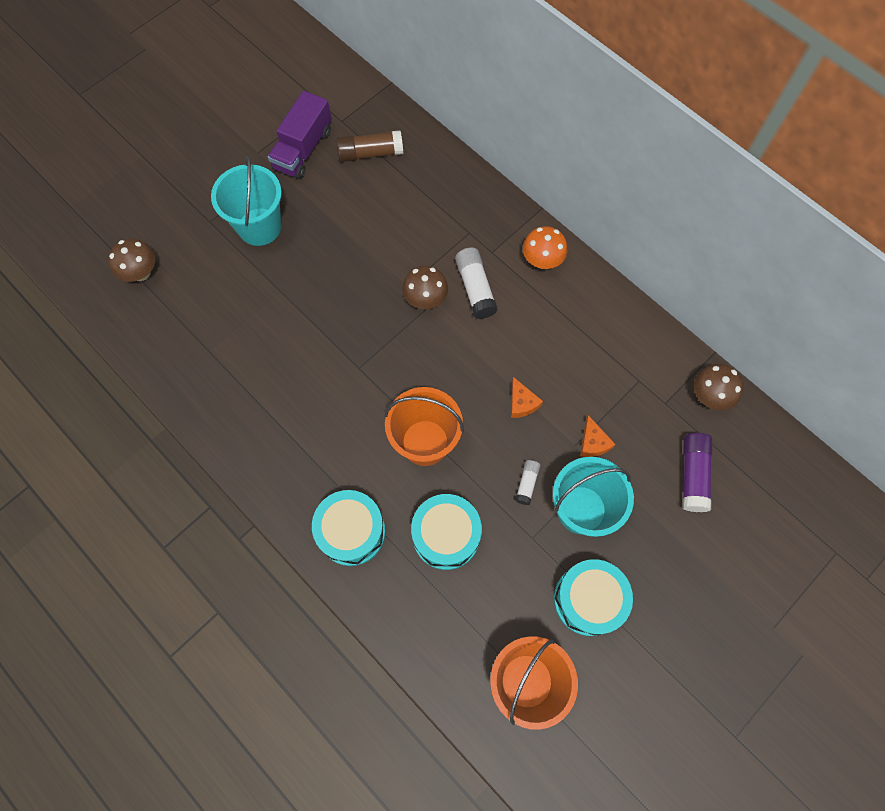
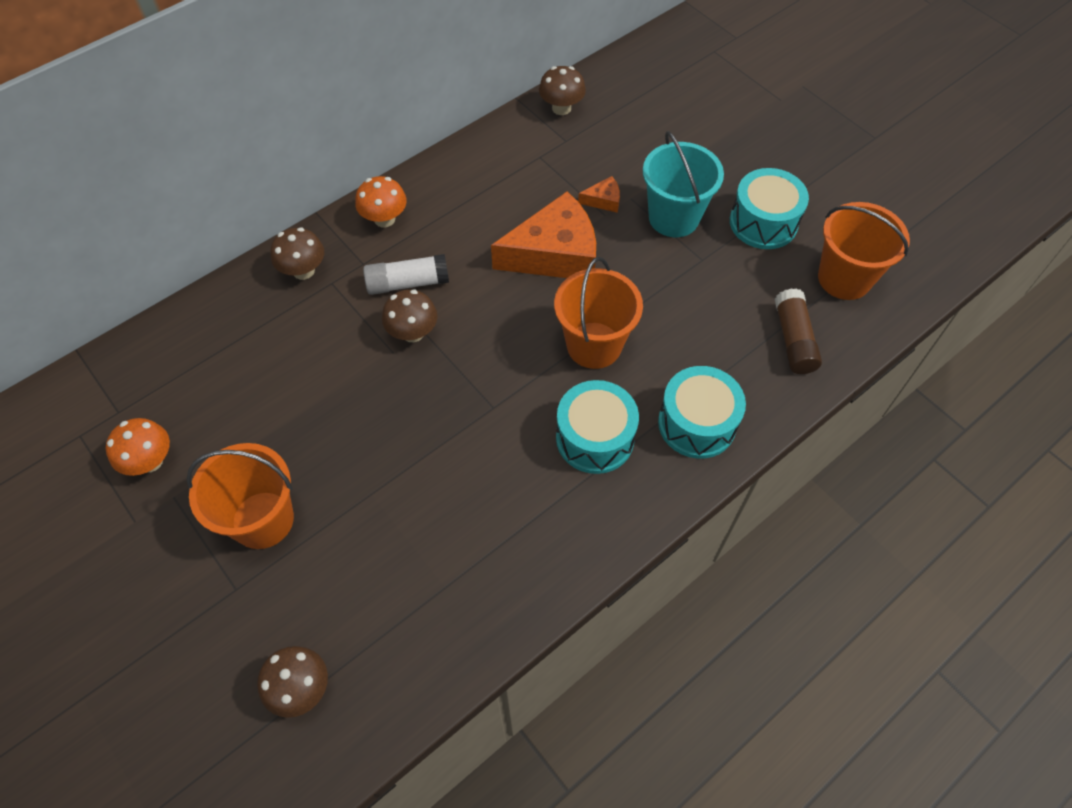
camera: 85 degrees left, 10 degrees down
turquoise bucket [211,156,282,246] -> orange bucket [187,443,294,549]
purple truck [268,91,332,179] -> orange mushroom [106,418,170,476]
brown glue stick [336,130,403,162] -> brown glue stick moved to [775,288,822,374]
turquoise drum [411,494,482,570] -> turquoise drum moved to [556,380,639,474]
orange cheese [511,377,543,418] -> orange cheese [491,191,596,278], size x2.39
white glue stick [515,460,540,505] -> none
purple glue stick [683,433,712,512] -> none
none -> brown mushroom [271,227,324,280]

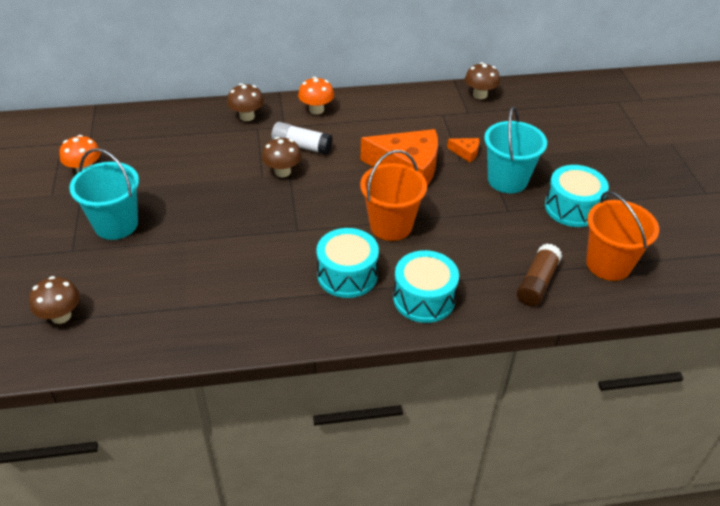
camera: 30 degrees right, 15 degrees down
orange bucket [187,443,294,549] -> turquoise bucket [69,148,139,240]

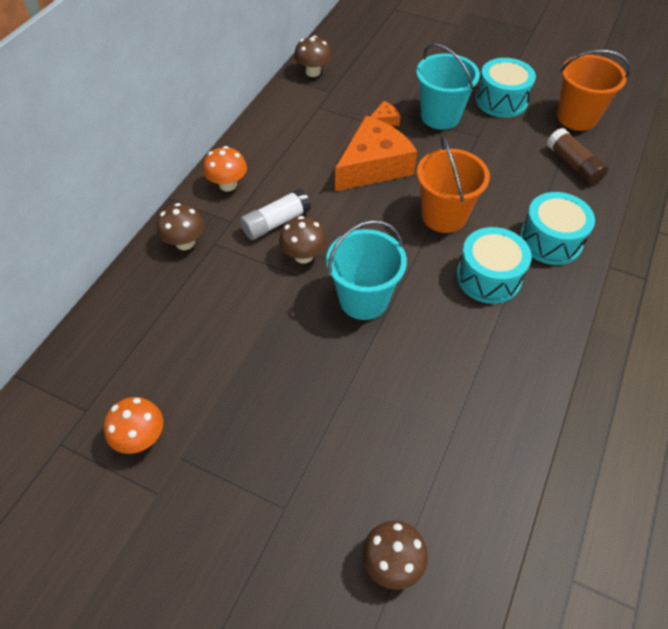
camera: 55 degrees left, 10 degrees up
turquoise bucket [69,148,139,240] -> turquoise bucket moved to [326,220,407,320]

